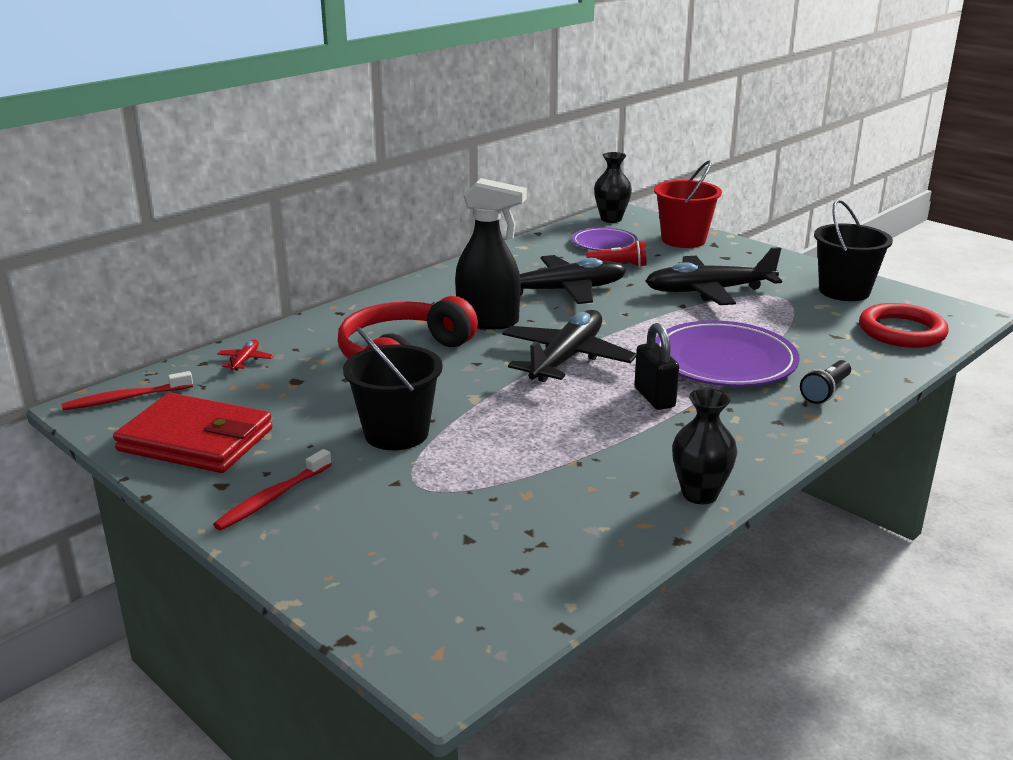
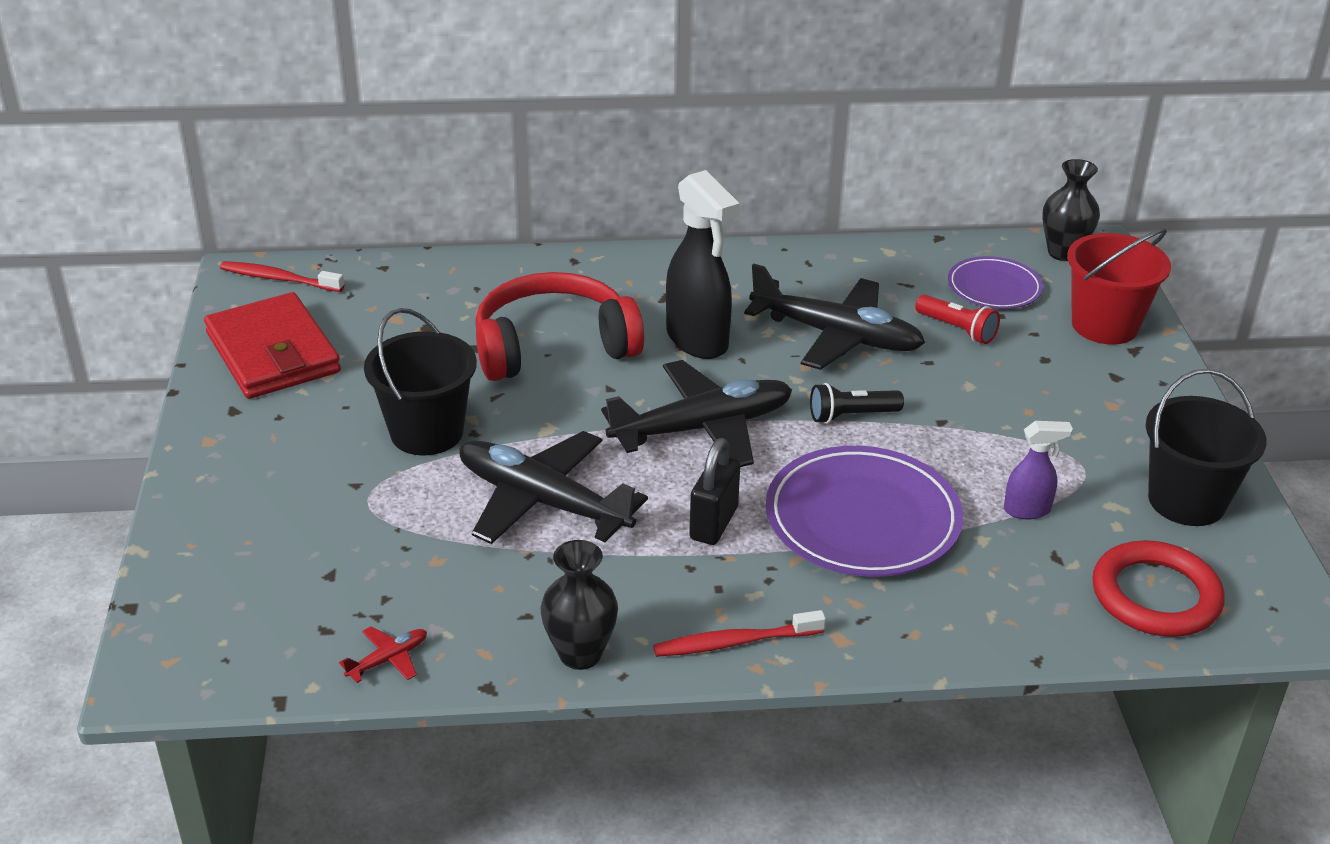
camera: 40 degrees right, 10 degrees up
red toothbrush [213,449,332,530] -> red toothbrush moved to [653,610,826,657]
red plane [217,339,273,371] -> red plane moved to [339,626,427,683]
black plane [645,247,782,305] -> black plane moved to [459,431,648,544]
black flashlight [800,360,851,404] -> black flashlight moved to [810,383,904,424]
none -> purple spray bottle [1004,421,1073,519]

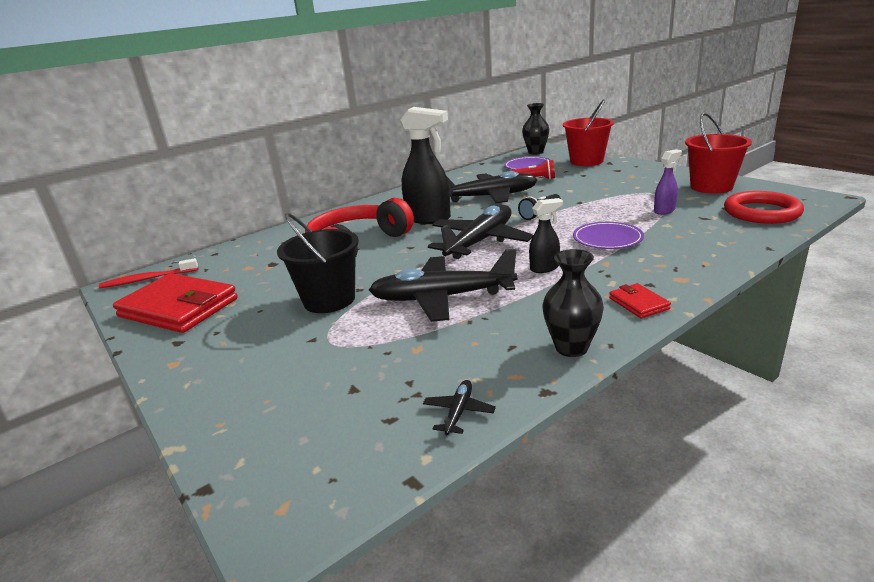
camera: 30 degrees left, 10 degrees down
red plane [339,626,427,683] -> black plane [423,380,496,435]
red toothbrush [653,610,826,657] -> red wallet [609,283,671,318]
black padlock [689,438,740,545] -> black spray bottle [529,198,563,273]
purple plate [766,446,963,577] -> purple plate [573,222,644,249], size x0.58
black bucket [1146,369,1267,526] -> red bucket [685,113,752,193]

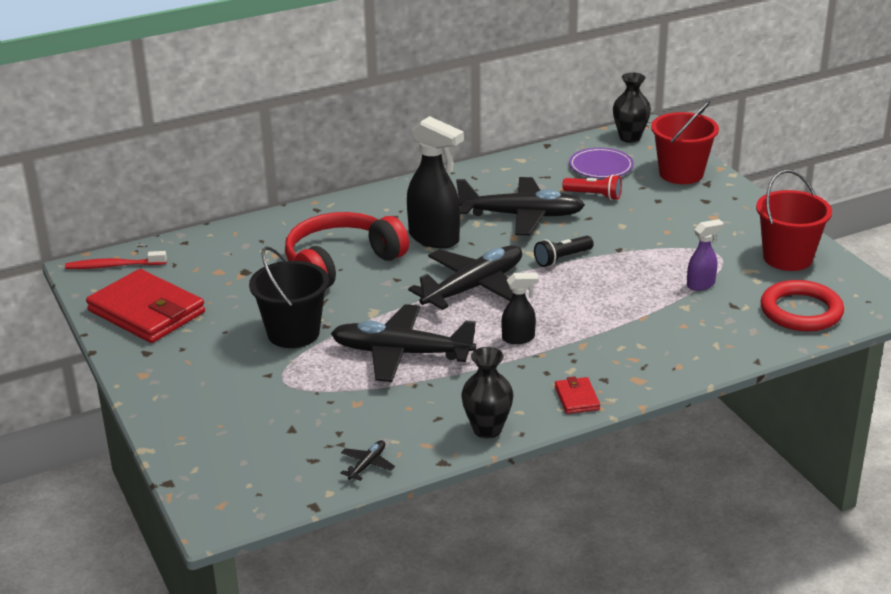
camera: 10 degrees right, 5 degrees up
purple plate [573,222,644,249] -> none

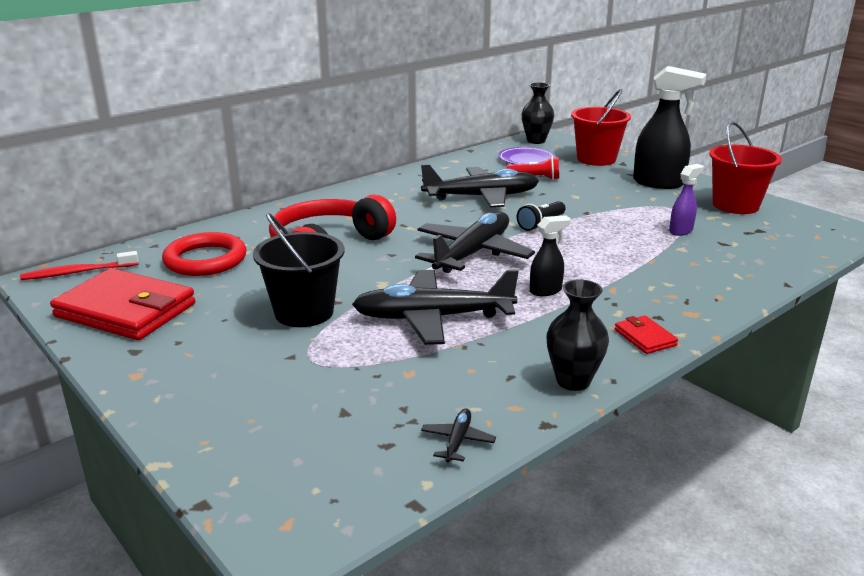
camera: 15 degrees left, 5 degrees down
black spray bottle [407,116,464,248] -> black spray bottle moved to [633,66,706,189]
red ring [760,280,844,332] -> red ring moved to [162,232,247,276]

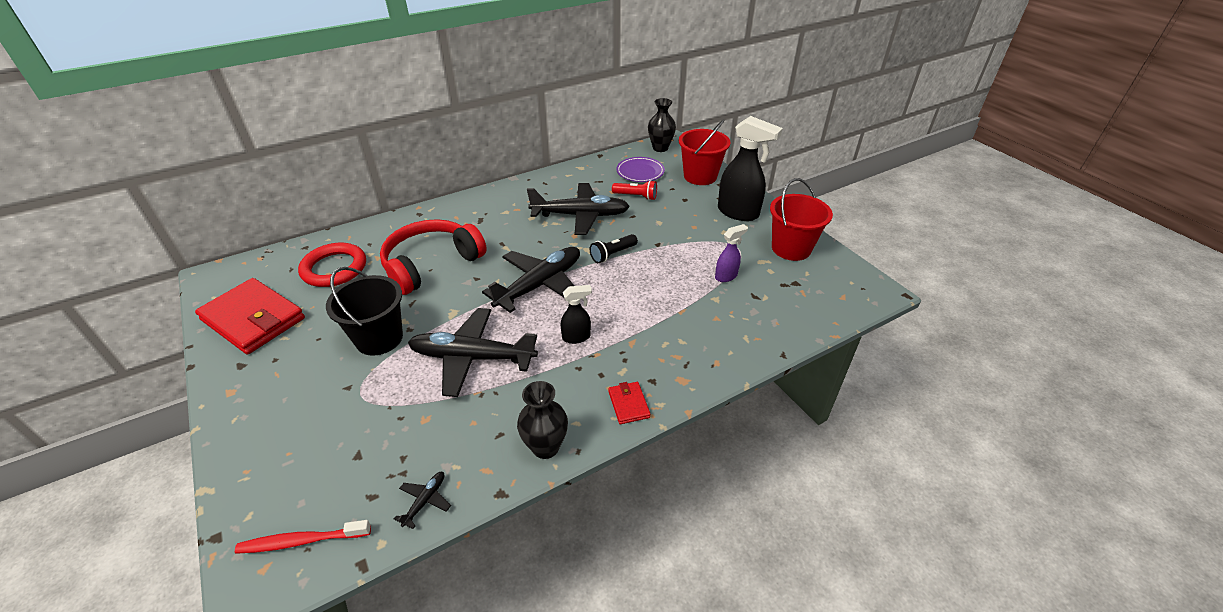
camera: 10 degrees right, 15 degrees up
red toothbrush [20,251,139,280] -> red toothbrush moved to [235,520,371,554]

